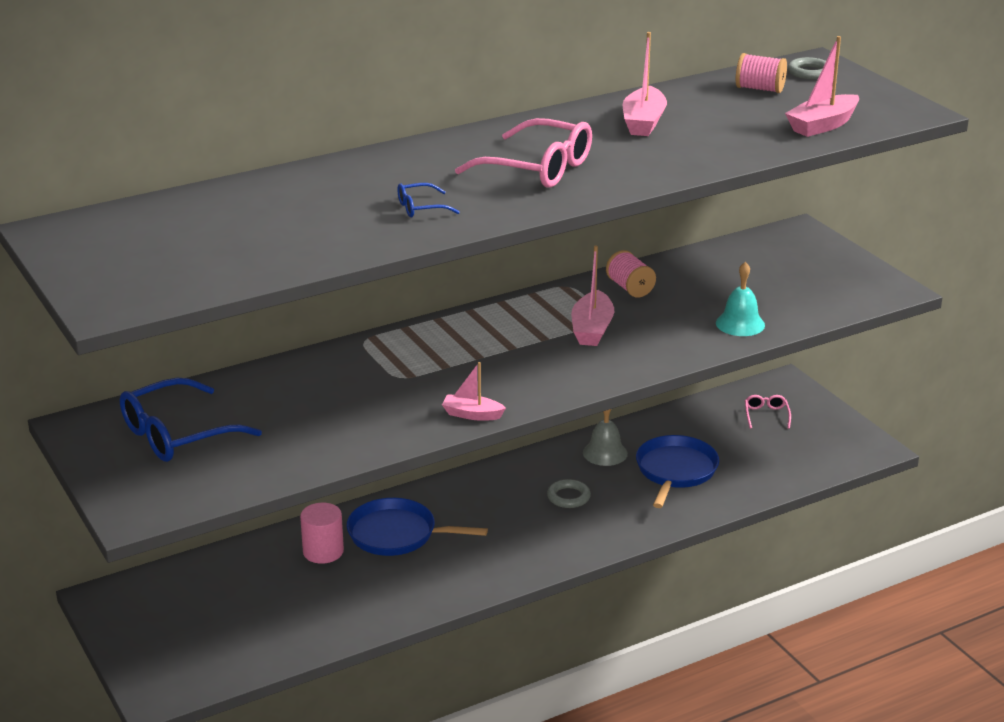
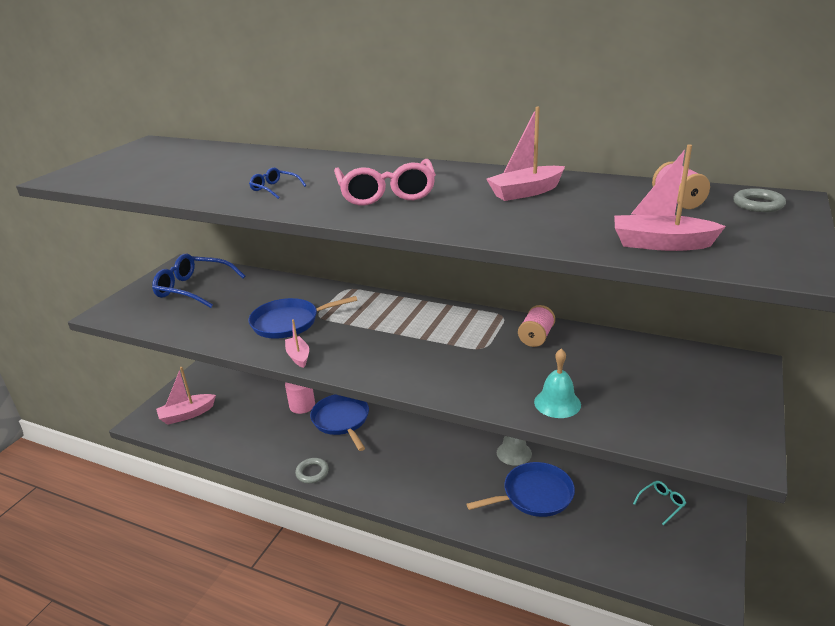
camera: 55 degrees right, 0 degrees up
grey ring [547,479,591,508] -> grey ring moved to [295,458,329,483]
pink boat [571,246,614,346] -> pink boat moved to [156,367,216,425]
pink glasses [745,395,791,429] -> turquoise glasses [633,481,686,525]
none -> blue pan [248,296,357,339]

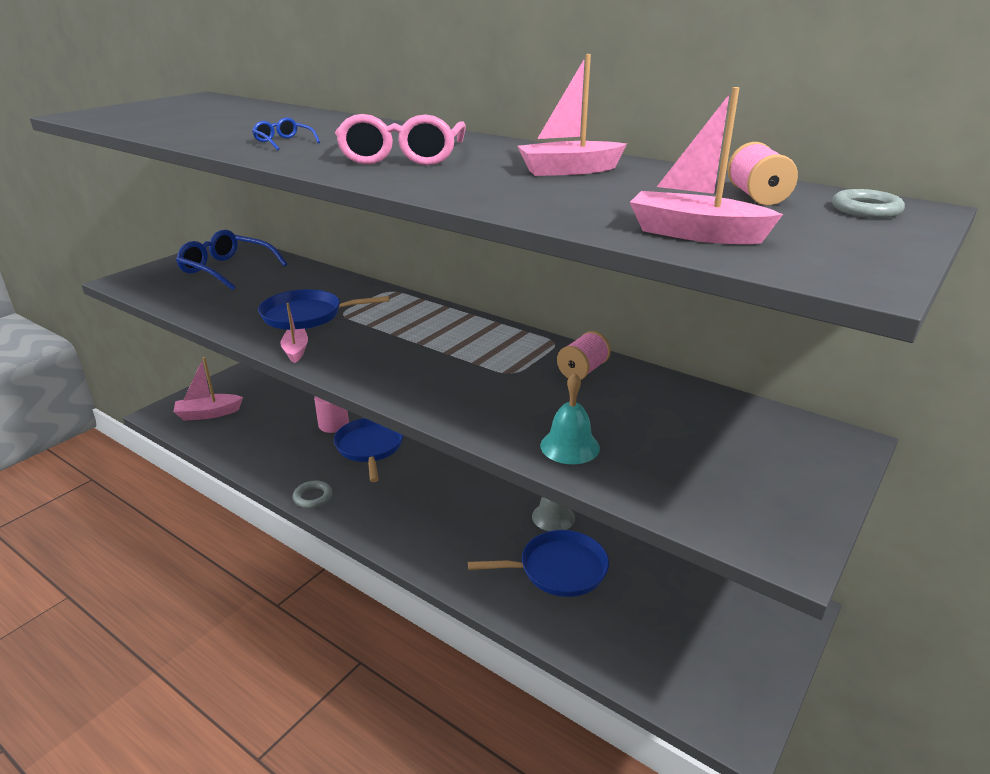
camera: 10 degrees right, 0 degrees up
turquoise glasses [633,481,686,525] -> none

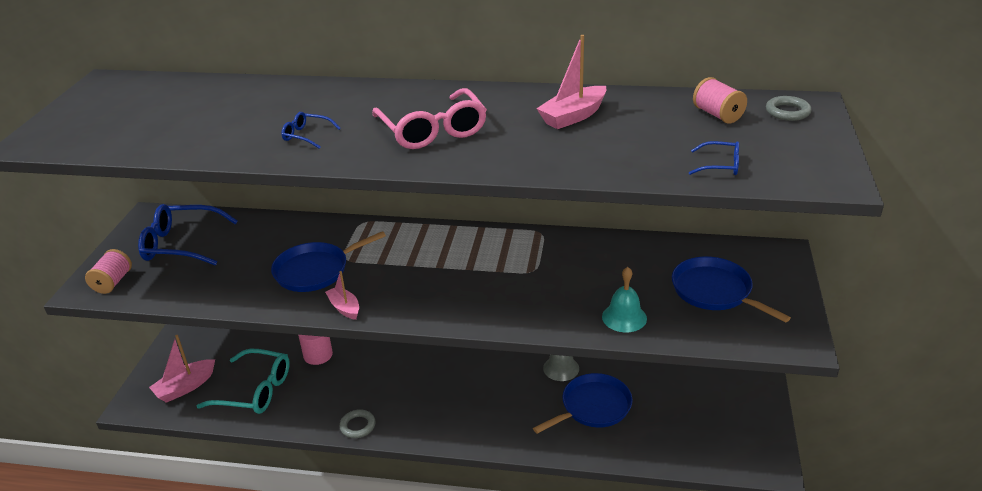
camera: 25 degrees left, 5 degrees up
blue pan [334,418,404,482] -> blue pan moved to [672,256,791,323]
pink spool [557,331,611,380] -> pink spool moved to [85,249,132,294]
pink boat [630,87,783,244] -> blue glasses [689,141,739,175]
none -> turquoise glasses [197,349,290,414]

